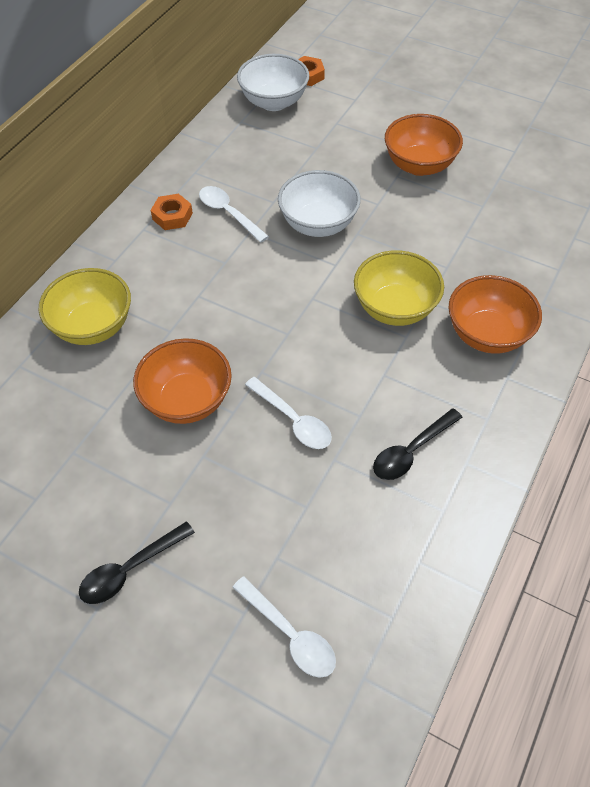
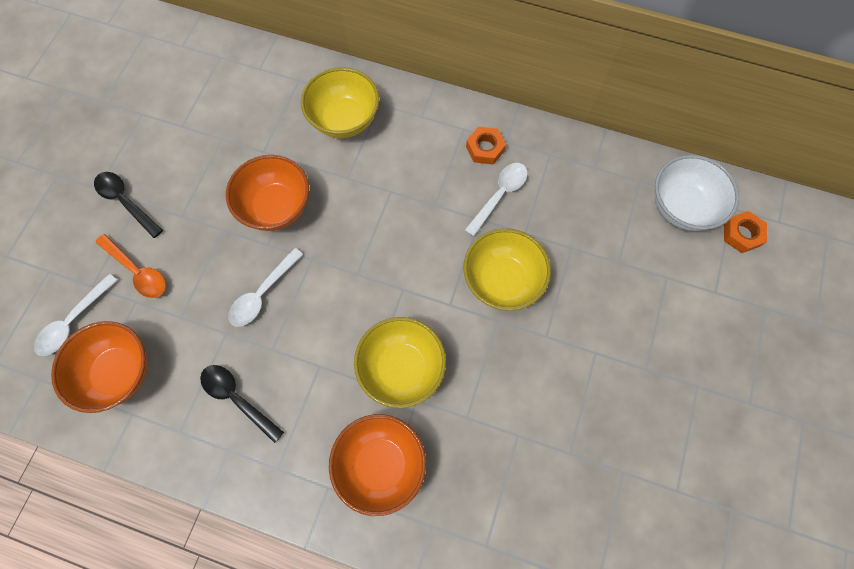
camera: 80 degrees right, 15 degrees up
white bowl [278,170,361,237] -> yellow bowl [463,228,551,311]
orange bowl [385,114,463,176] -> orange bowl moved to [51,321,147,413]
none -> orange spoon [95,234,166,298]

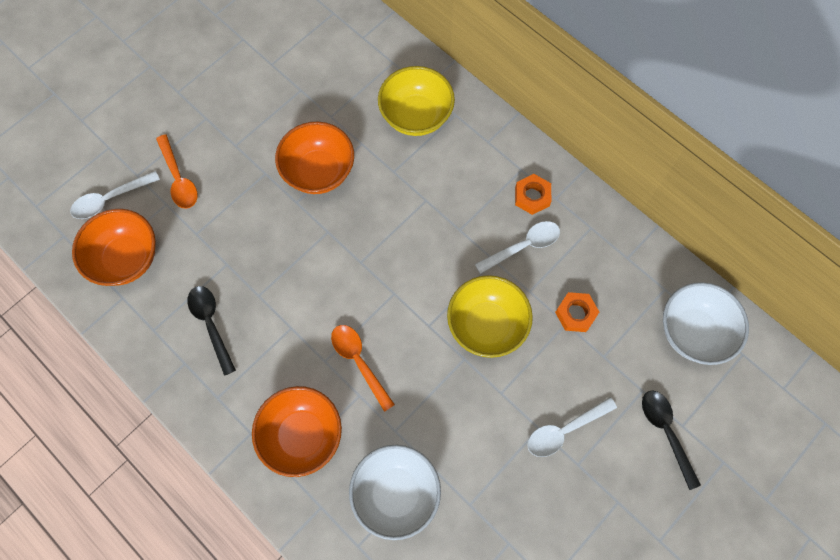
camera: 25 degrees right, 0 degrees up
black spoon [94,172,163,238] -> black spoon moved to [642,390,701,490]
white spoon [228,248,303,327] -> white spoon moved to [527,397,617,457]
yellow bowl [354,317,446,408] -> orange spoon [331,325,395,412]
orange nut [724,211,767,253] -> orange nut moved to [555,292,599,332]
none -> white bowl [349,445,441,540]

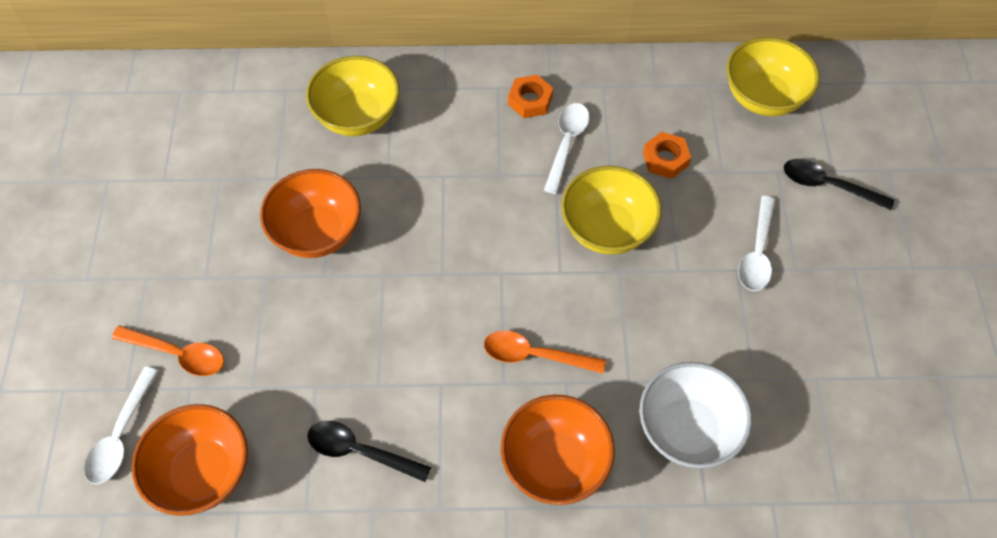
camera: 45 degrees left, 10 degrees down
white bowl [663,282,749,365] -> yellow bowl [726,37,820,116]

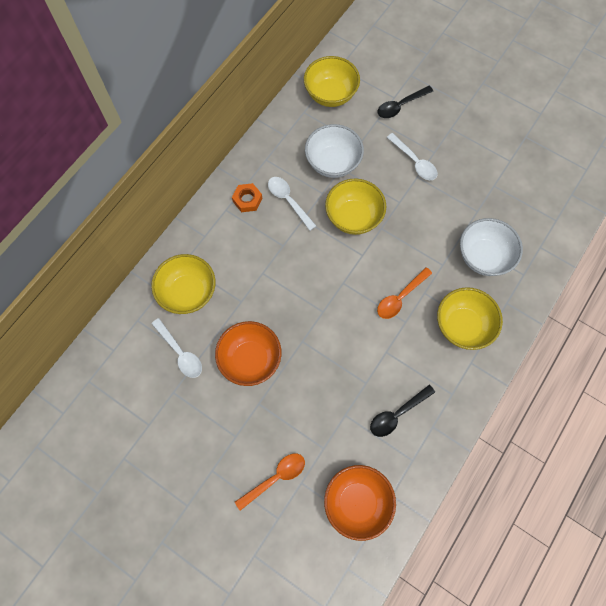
camera: 55 degrees left, 10 degrees up
white spoon [84,367,158,484] -> white spoon moved to [152,318,202,378]
orange bowl [501,395,615,505] -> yellow bowl [437,287,503,350]
orange nut [643,132,691,179] -> white bowl [305,124,364,178]

